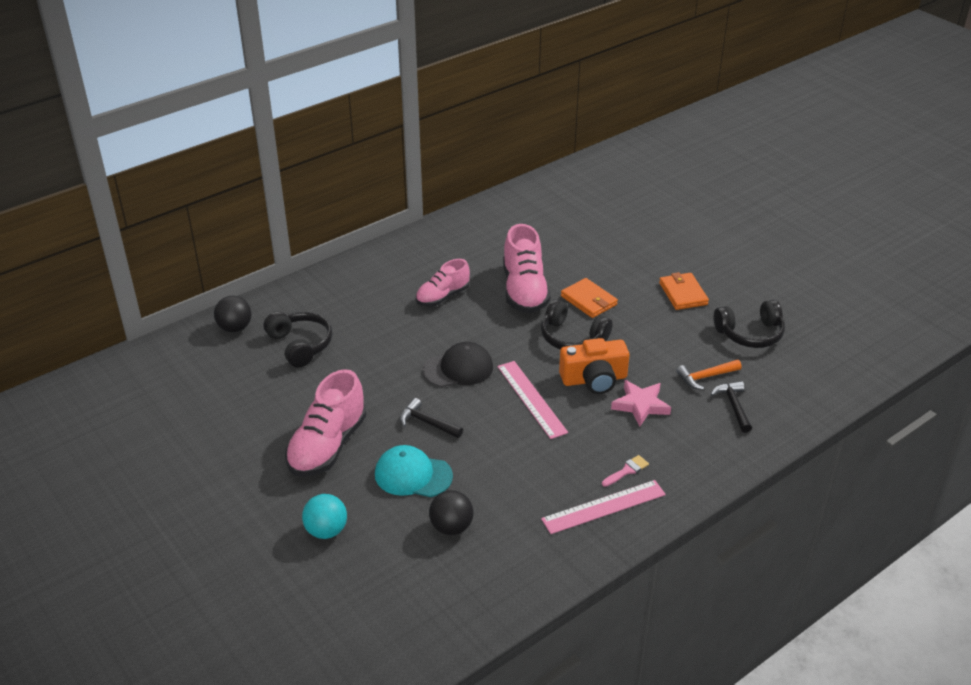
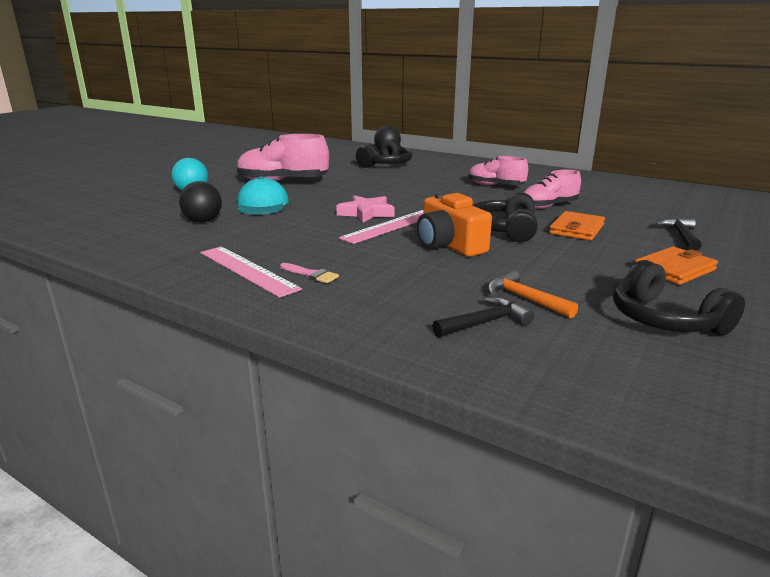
camera: 70 degrees right, 15 degrees down
black hammer [400,398,463,438] -> black hammer moved to [655,218,702,251]
black cap [422,342,493,387] -> none
pink shoe [503,224,550,313] -> pink shoe [523,170,581,209], size x0.63
pink star [611,380,671,426] -> pink star moved to [336,195,395,223]

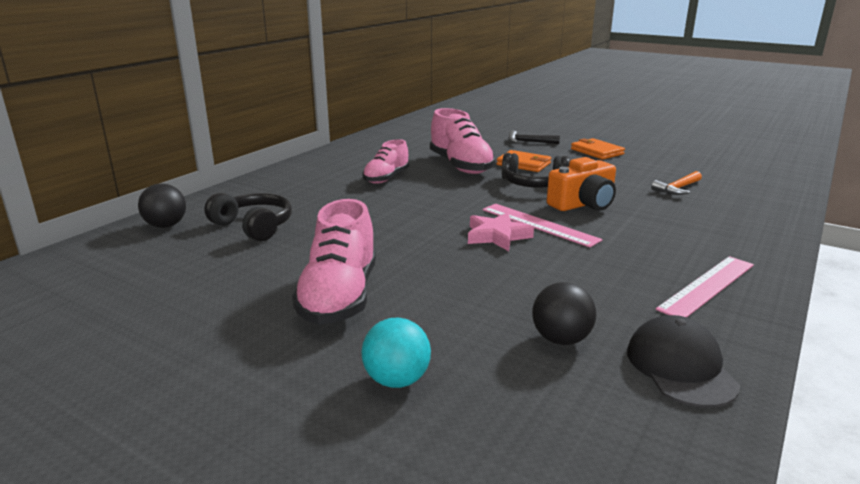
camera: 90 degrees left, 0 degrees up
turquoise cap [237,176,289,214] -> none
pink brush [280,263,339,283] -> none
black hammer [432,297,534,338] -> none
pink shoe [523,170,581,209] -> pink shoe [430,108,496,174], size x1.58
black headphones [613,260,745,336] -> none
none -> black cap [627,315,740,408]

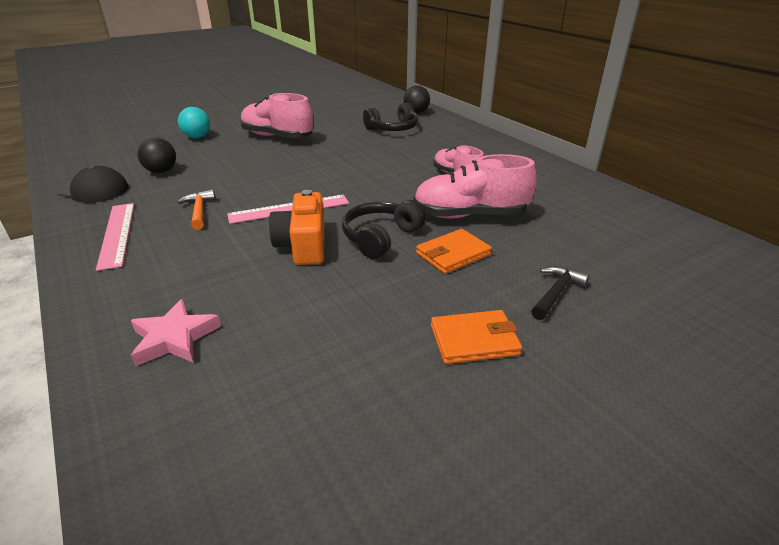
camera: 115 degrees right, 10 degrees up
pink star [468,212,534,251] -> pink star moved to [131,299,221,367]
orange hammer [651,171,702,195] -> orange hammer moved to [177,190,215,230]

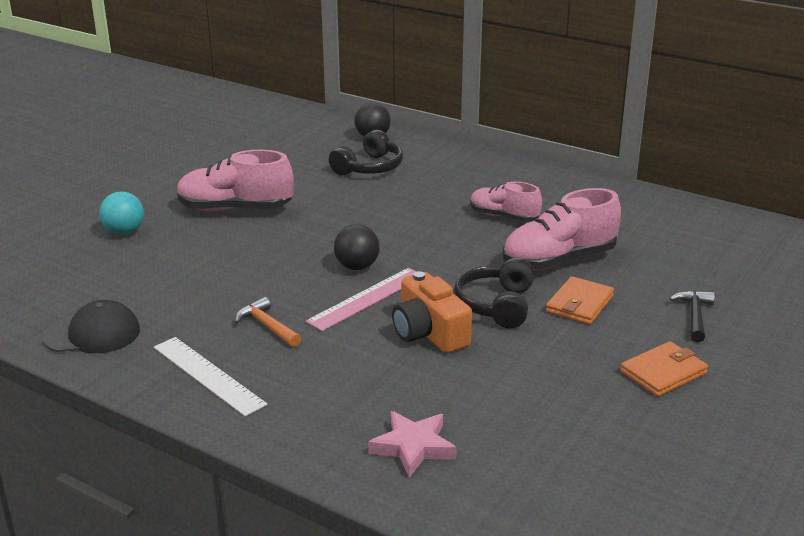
camera: 25 degrees left, 5 degrees down
pink ruler [96,203,134,271] -> white ruler [154,337,267,417]
black ball [138,137,176,173] -> black ball moved to [334,224,380,270]

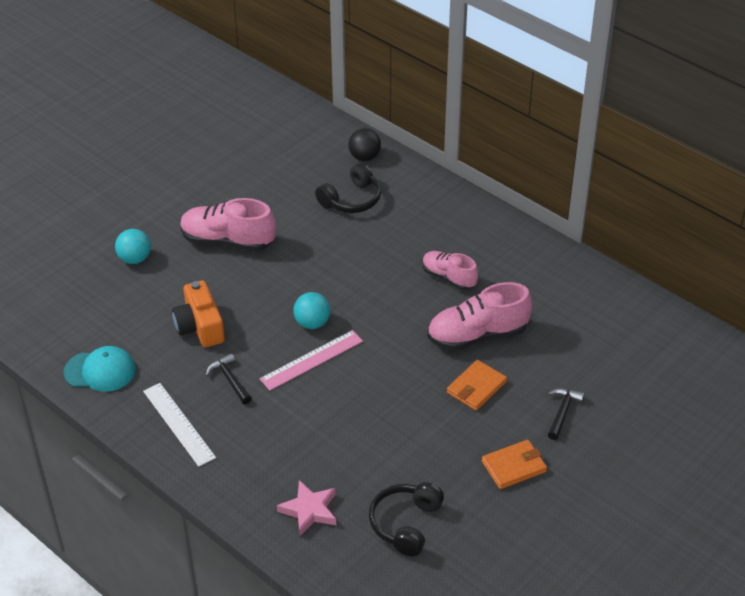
camera: 10 degrees right, 15 degrees up
black cap [42,300,140,353] -> turquoise cap [64,346,136,392]
orange hammer [235,297,301,347] -> black hammer [206,353,252,404]
black ball [334,224,380,270] -> turquoise ball [293,292,330,329]
orange camera [392,271,472,353] -> orange camera moved to [172,280,225,347]
black headphones [455,258,534,328] -> black headphones moved to [369,482,444,556]

